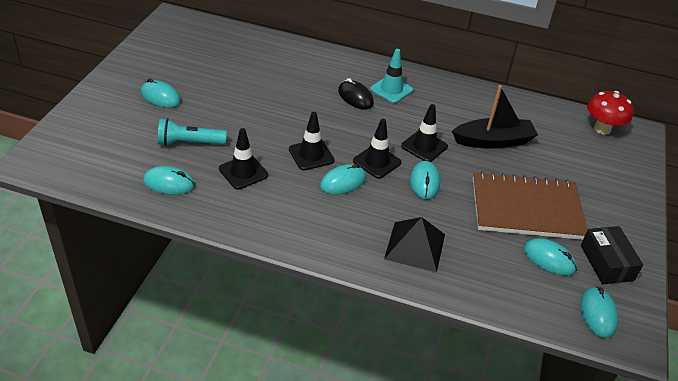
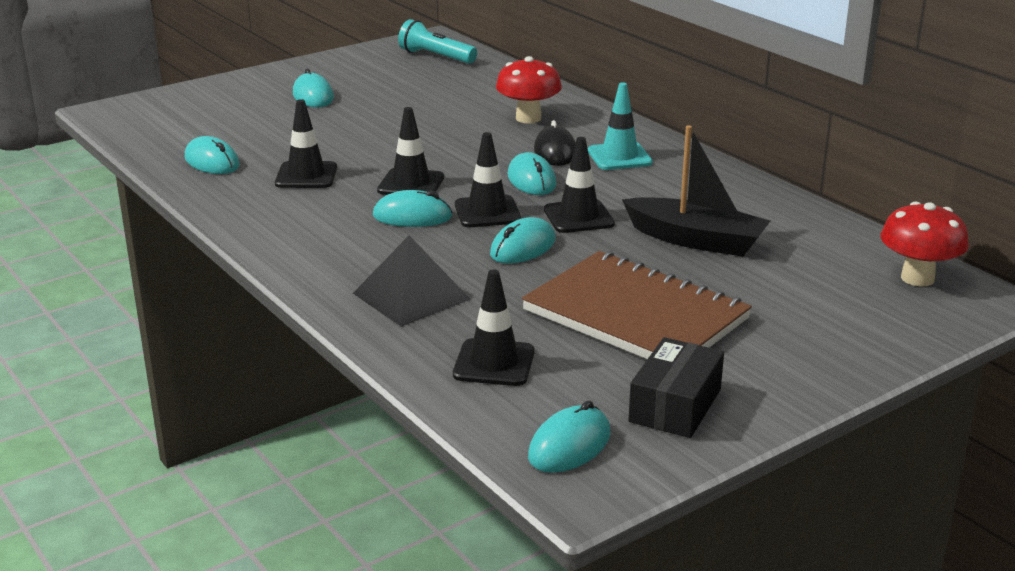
camera: 40 degrees right, 15 degrees down
turquoise flashlight [158,118,227,146] -> turquoise flashlight moved to [398,19,477,64]
turquoise mouse [524,238,577,276] -> turquoise mouse moved to [508,152,556,195]
none -> black traffic cone [453,270,535,386]
none -> red mushroom [496,56,562,124]

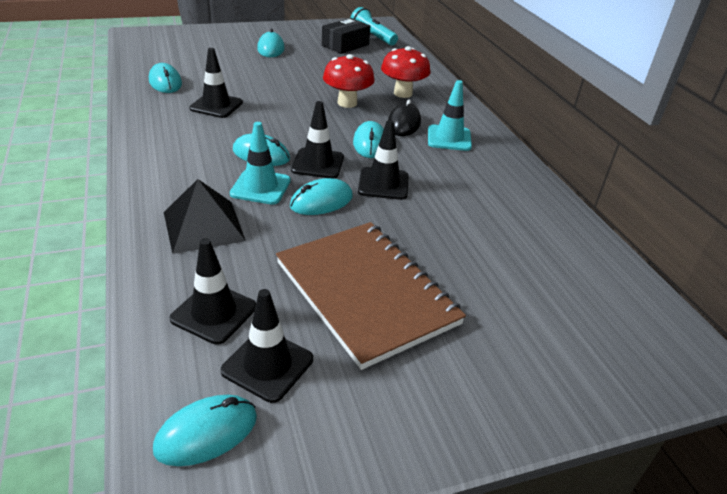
camera: 15 degrees right, 10 degrees up
black traffic cone [377,107,444,195] -> black traffic cone moved to [221,289,313,403]
black boat [622,125,770,257] -> none
black box [628,337,724,438] -> black box moved to [322,18,370,54]
red mushroom [880,202,969,286] -> red mushroom moved to [323,54,375,108]
none -> turquoise traffic cone [230,122,291,205]

